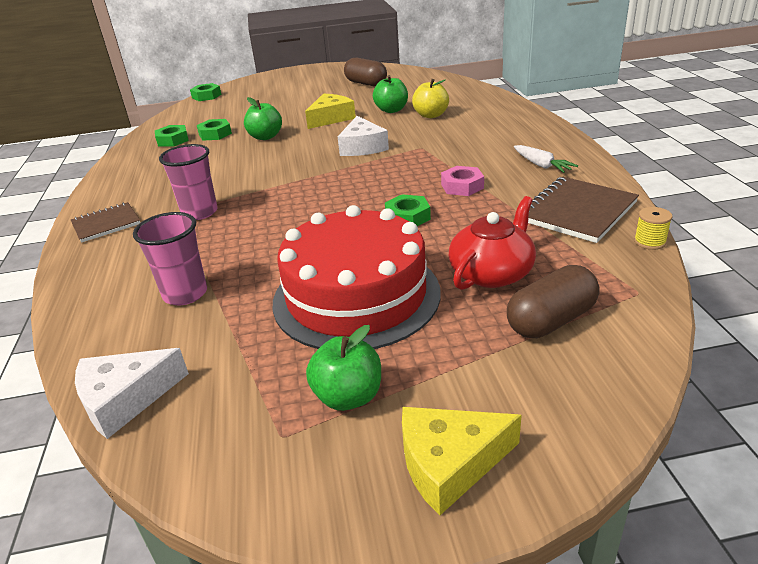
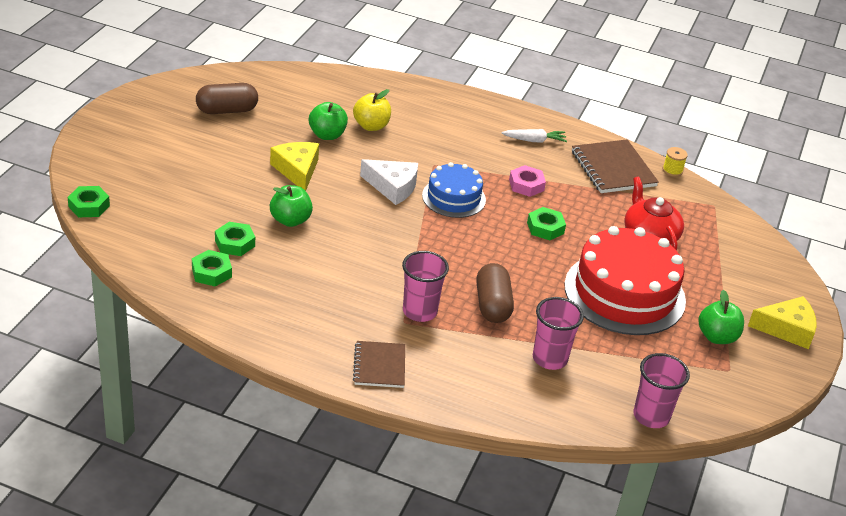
camera: 65 degrees left, 5 degrees up
white cheese [75,348,189,439] -> pink cup [633,353,690,428]
yellow cheese [402,407,522,515] -> yellow cheese turned 105 degrees counterclockwise [748,296,817,349]
brown capsule [507,265,599,338] -> brown capsule moved to [476,263,514,323]
none -> blue cake [422,162,486,218]

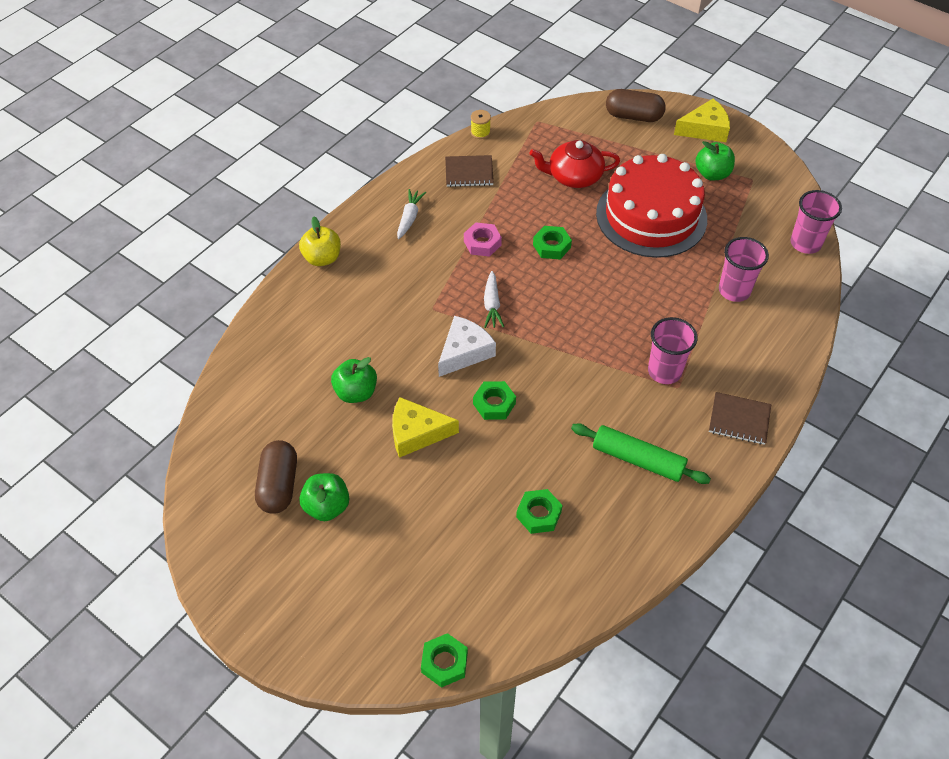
camera: 70 degrees left, 15 degrees up
green nut [192,250,232,287] -> green nut moved to [473,381,516,420]
green apple [270,185,313,227] -> green apple moved to [299,473,349,521]
yellow apple [353,89,391,131] -> yellow apple moved to [299,217,341,266]
blue cake [422,162,486,218] -> white carrot [484,271,504,328]
brown capsule [476,263,514,323] -> brown capsule moved to [606,89,666,122]
brown notebook [572,139,659,193] -> brown notebook [445,155,494,187], size x0.64
yellow cheese [748,296,817,349] -> yellow cheese turned 60 degrees clockwise [674,99,730,142]
none -> green rolling pin [571,423,711,484]

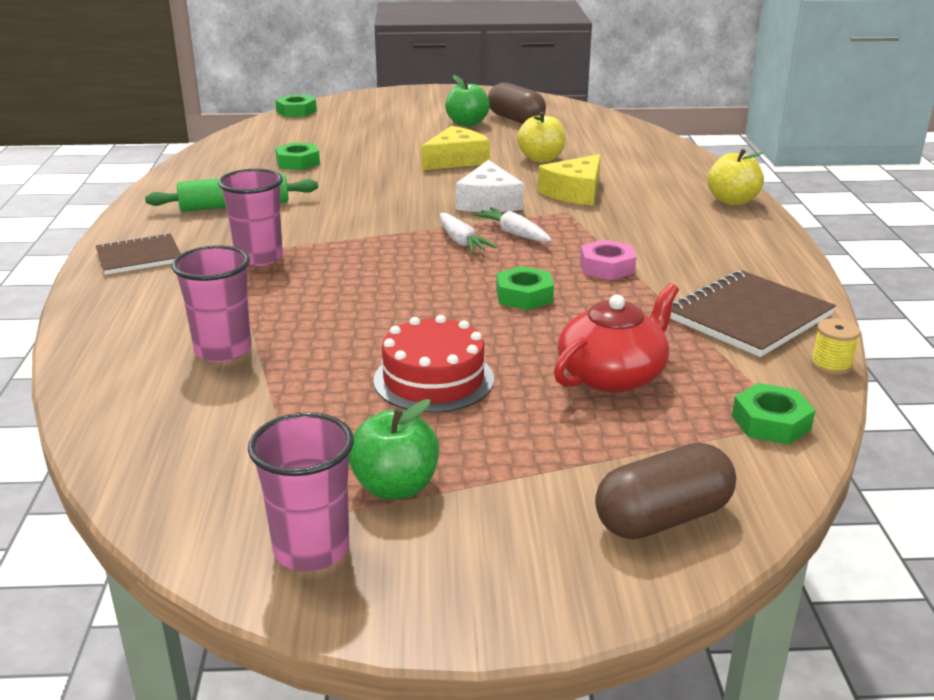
camera: 140 degrees right, 25 degrees down
green apple [331,357,377,403] -> yellow apple [517,111,566,163]
white carrot [397,189,426,239] -> white carrot moved to [440,213,497,253]
brown notebook [445,155,494,187] -> brown notebook [670,270,836,357], size x1.55
green nut [473,381,516,420] -> green nut moved to [732,383,815,445]
red cake [596,154,707,258] -> red cake [373,315,494,413], size x0.56
yellow cheese [674,99,730,142] -> yellow cheese moved to [538,154,601,206]
pink cup [790,190,842,254] -> pink cup moved to [248,412,354,571]

